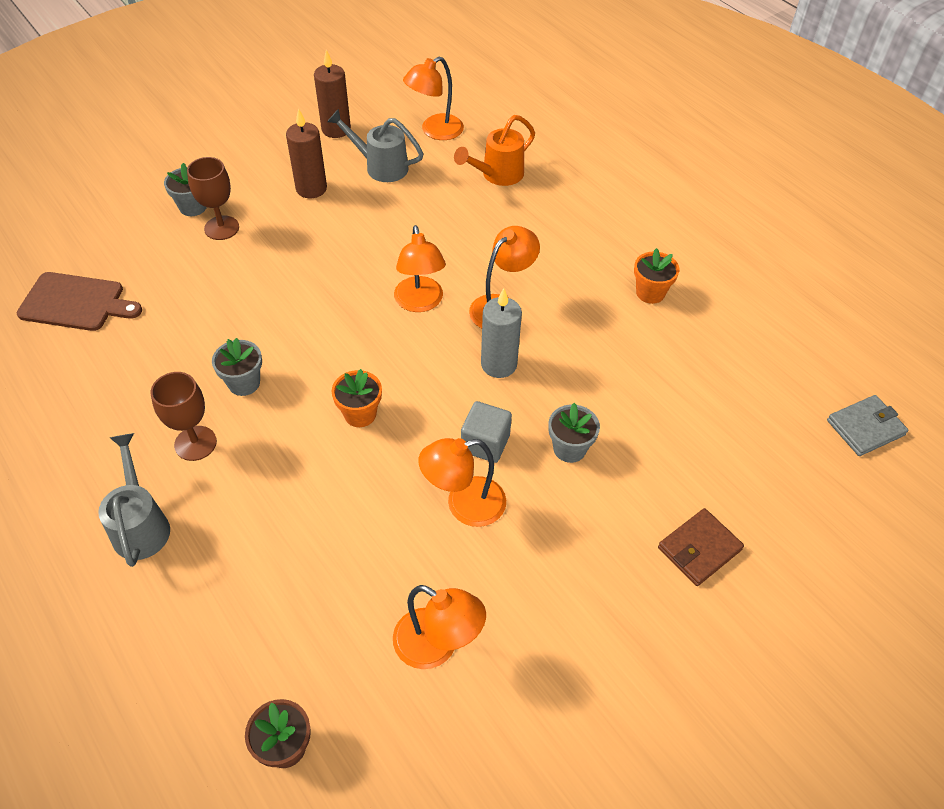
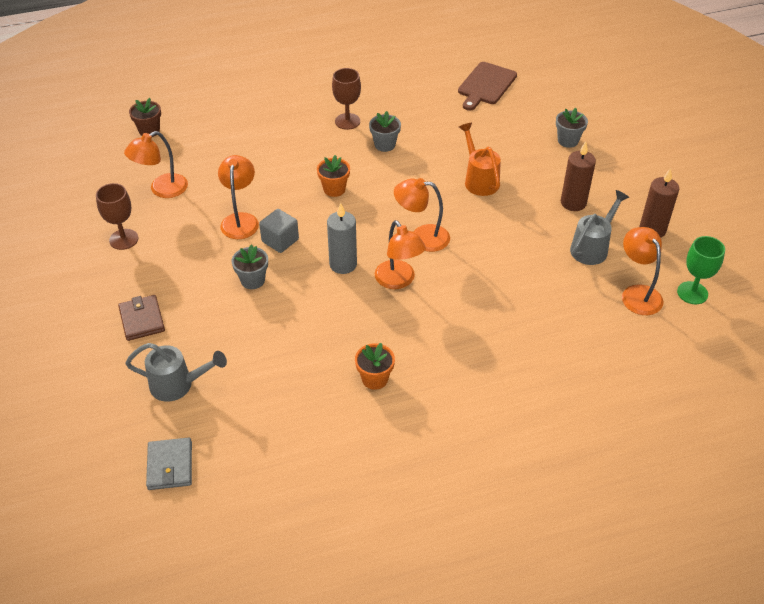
camera: 110 degrees right, 5 degrees down
grey watering can [98,433,170,567] -> grey watering can moved to [125,343,227,402]
brown goblet [187,157,239,240] -> brown goblet moved to [96,183,138,250]
orange watering can [454,115,535,186] -> orange watering can moved to [459,123,501,196]
none -> green goblet [677,236,725,304]

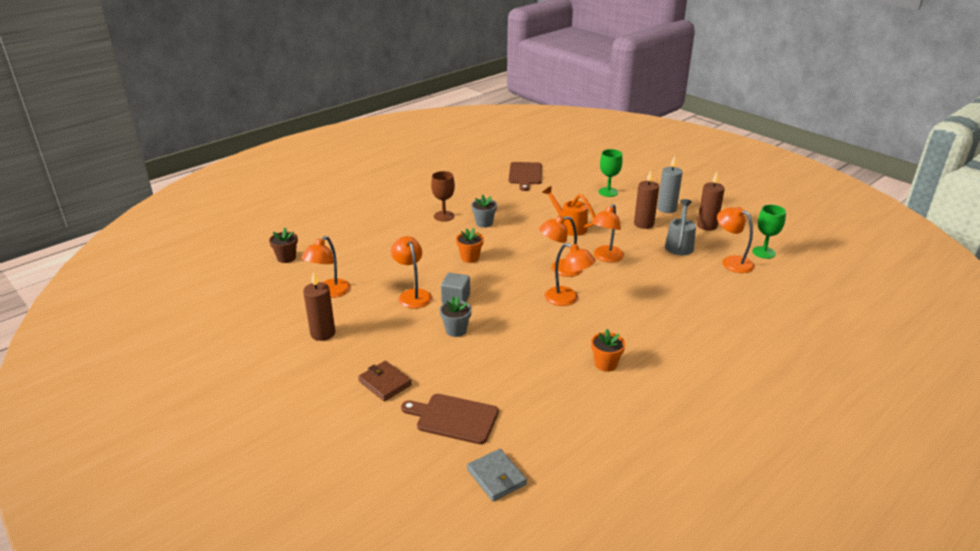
camera: 25 degrees left, 15 degrees down
brown goblet [96,183,138,250] -> brown candle [303,271,335,341]
grey watering can [125,343,227,402] -> brown cutting board [401,394,499,444]
grey candle [327,203,357,274] -> grey candle moved to [657,156,683,213]
grey flower pot [556,108,588,148] -> green goblet [598,149,622,197]
none -> orange lamp [591,204,624,262]

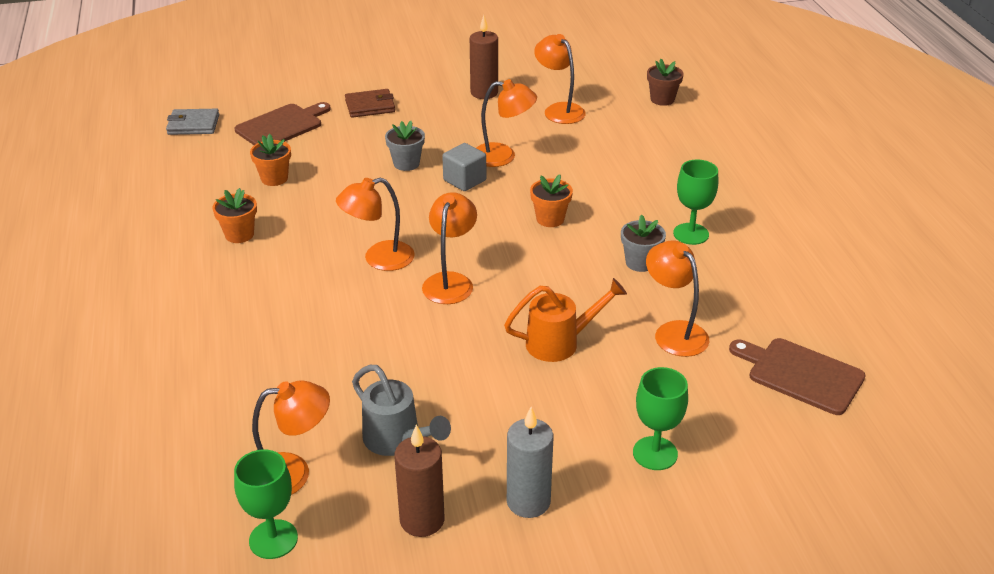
camera: 120 degrees right, 5 degrees up
brown goblet [431,171,455,222] -> green goblet [673,160,718,245]
orange lamp [591,204,624,262] -> orange lamp moved to [646,241,709,357]
brown candle [634,170,659,229] -> none
none -> orange flower pot [250,134,291,186]

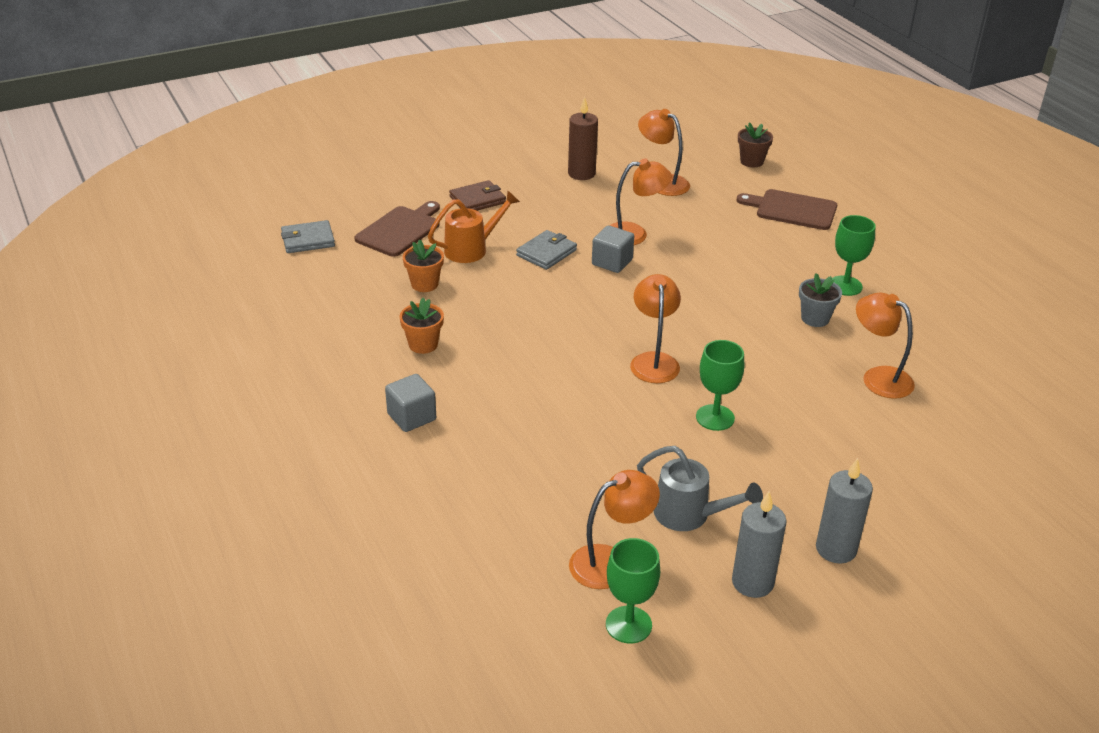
camera: 15 degrees left, 0 degrees up
orange lamp [336,178,415,271] -> none
grey flower pot [385,121,425,171] -> grey wallet [516,230,577,270]
brown candle [394,425,445,537] -> grey candle [732,491,787,598]
orange watering can [504,278,627,362] -> orange watering can moved to [428,191,520,263]
orange flower pot [530,174,573,227] -> none
green goblet [633,367,688,470] -> green goblet moved to [696,340,744,431]
brown cutting board [729,338,866,415] -> brown cutting board moved to [736,189,837,230]
none -> grey cube [385,374,436,432]

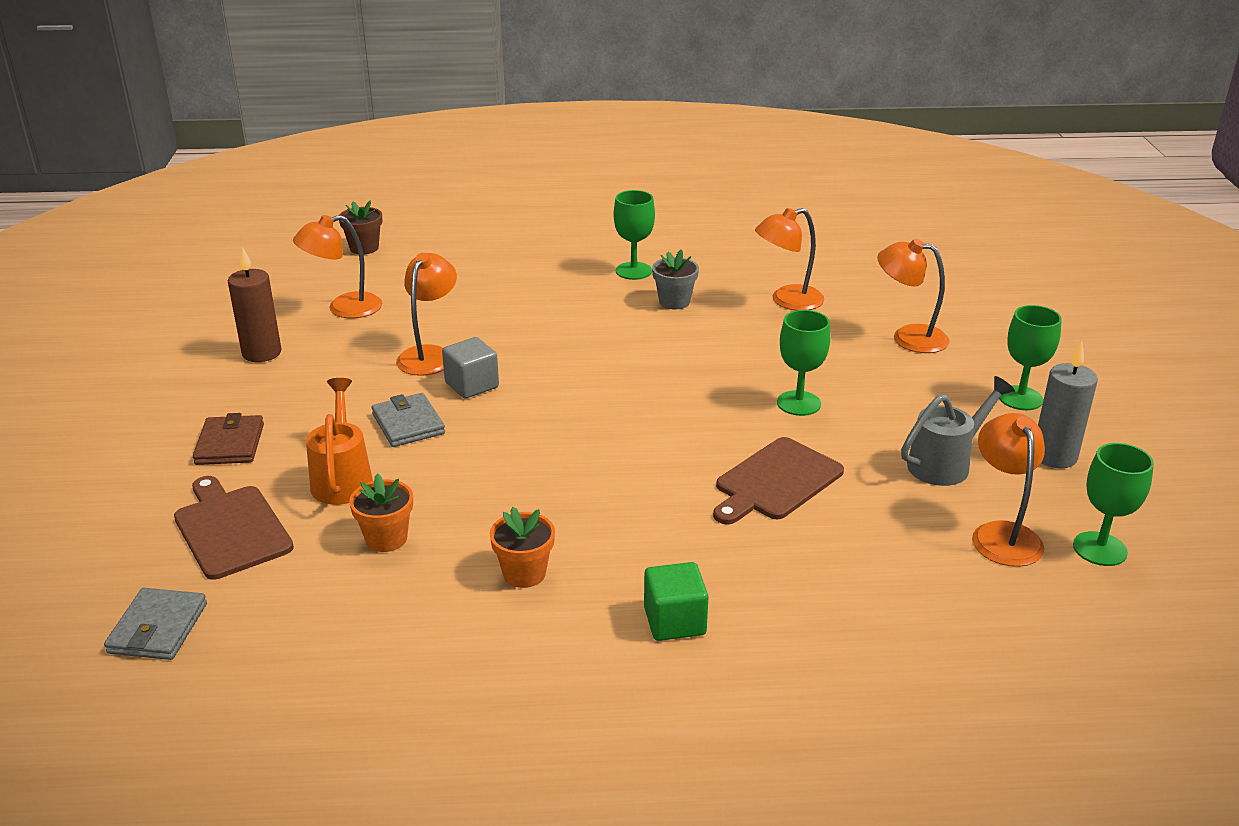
camera: 65 degrees left, 5 degrees down
grey cube [385,374,436,432] -> green cube [644,562,709,641]
orange lamp [630,274,681,383] -> orange lamp moved to [877,238,950,353]
brown cutting board [736,189,837,230] -> brown cutting board moved to [713,437,844,525]
grey candle [816,458,873,564] -> green goblet [999,305,1062,410]

